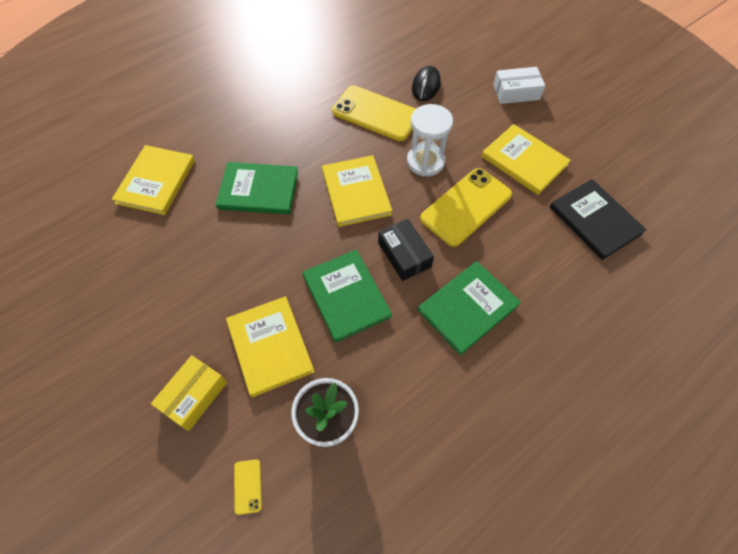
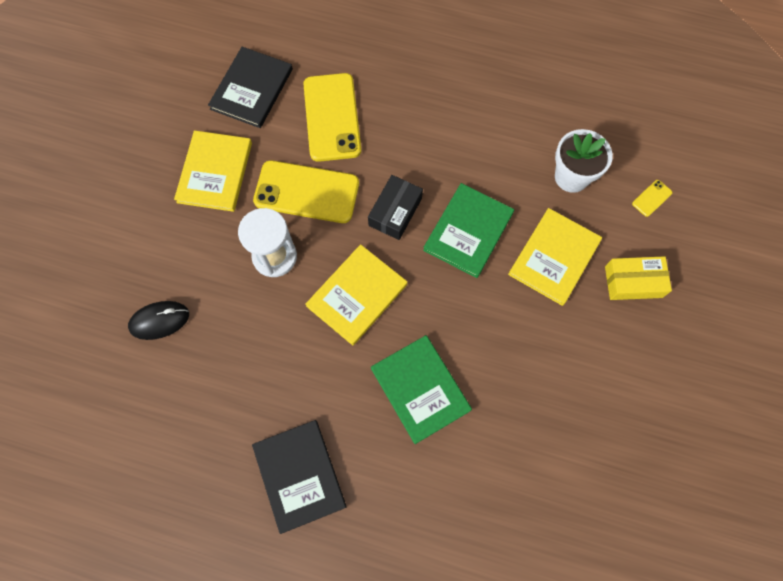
camera: 125 degrees left, 10 degrees up
yellow book [112,145,195,215] -> none
yellow phone [332,85,416,141] -> yellow phone moved to [304,73,361,162]
green book [418,261,521,355] -> none
white box [493,67,545,104] -> none
none -> black book [252,420,346,534]

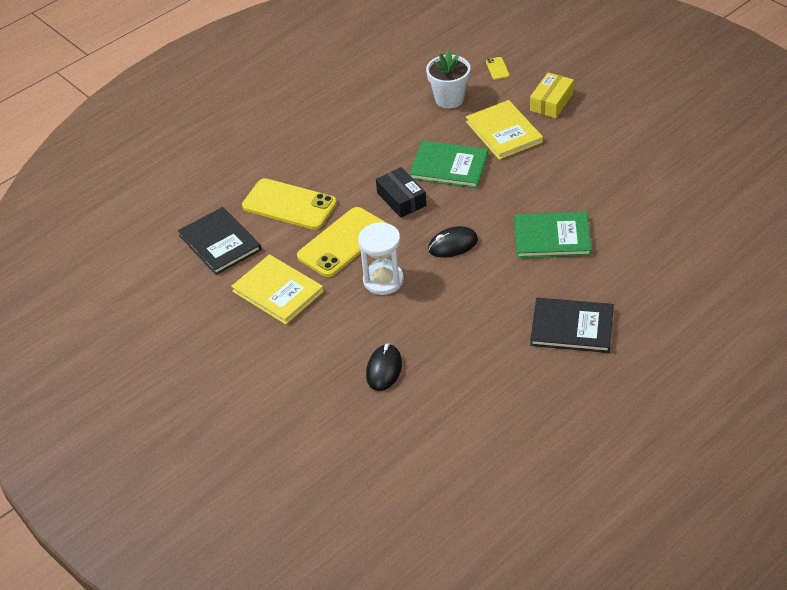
camera: 55 degrees left, 25 degrees down
yellow book [305,244,407,345] -> black mouse [428,226,478,258]
green book [423,183,514,278] -> green book turned 45 degrees counterclockwise [409,141,488,188]

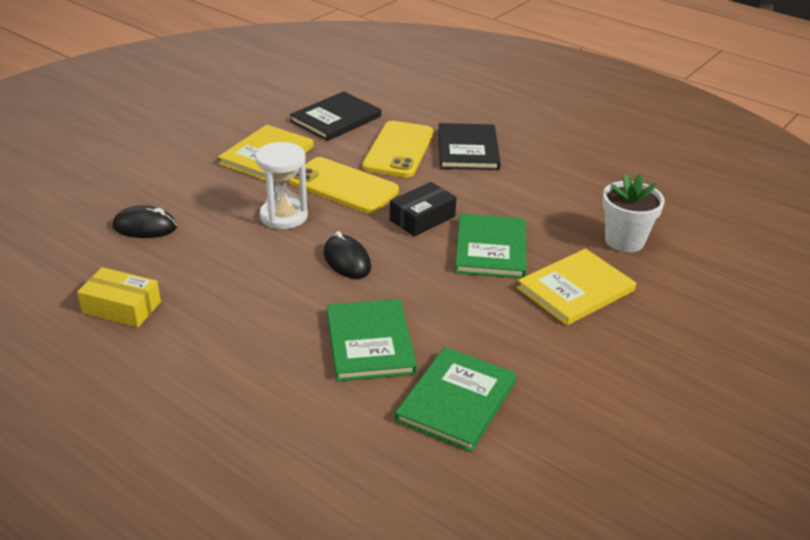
camera: 75 degrees right, 10 degrees down
yellow phone [486,57,509,80] -> none
yellow box [530,73,574,118] -> yellow box moved to [77,267,161,328]
black book [530,298,614,353] -> black book moved to [438,123,501,170]
none -> green book [395,347,517,452]

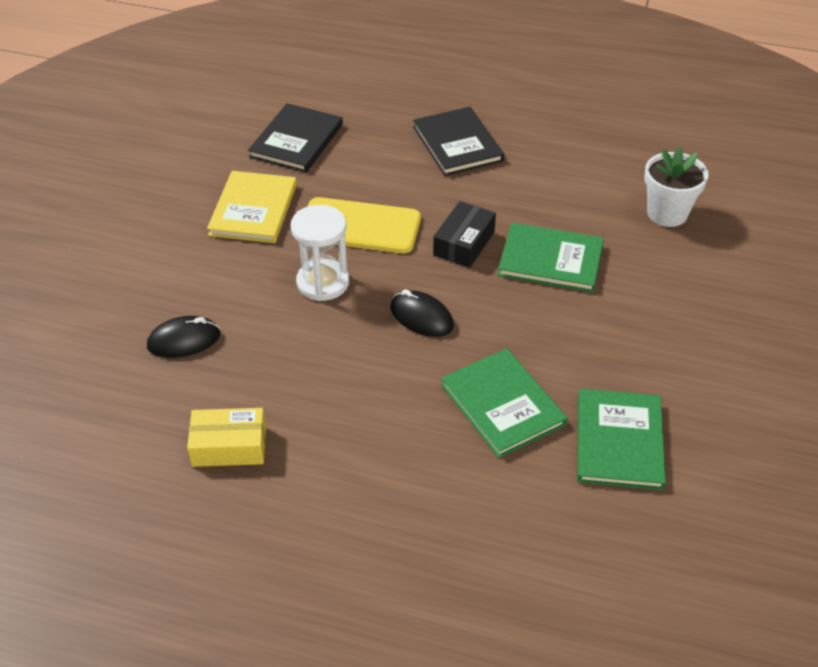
camera: 20 degrees left, 10 degrees up
yellow phone [362,121,433,177] -> none
green book [455,214,526,278] -> green book turned 60 degrees counterclockwise [498,223,604,293]
yellow book [517,249,636,325] -> none

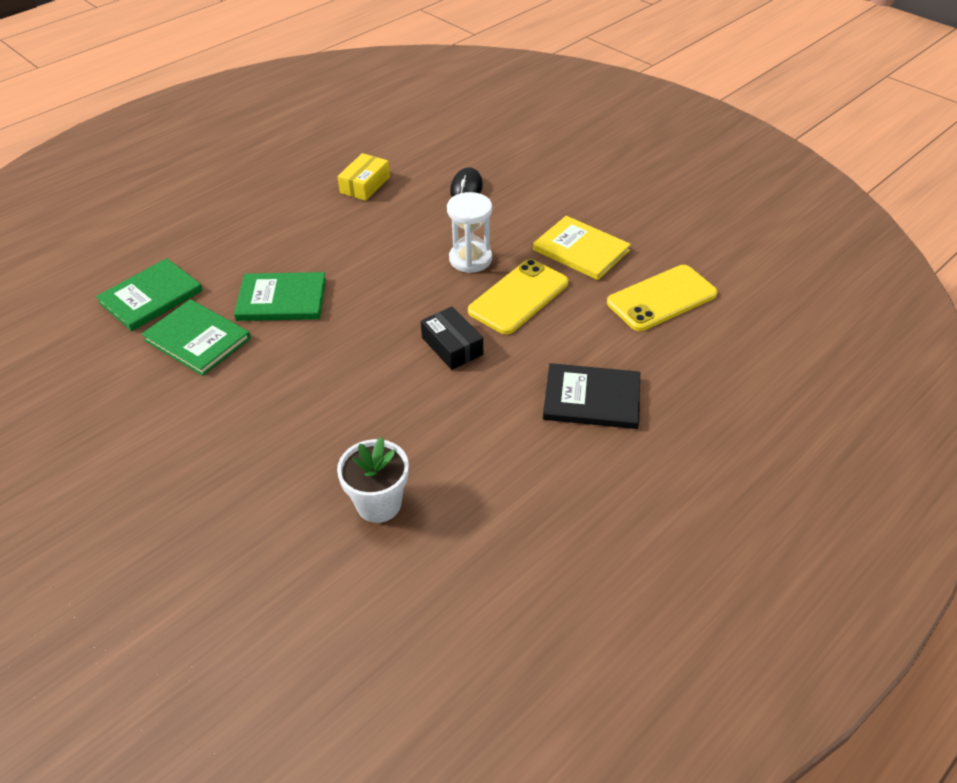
camera: 120 degrees right, 0 degrees up
black book [248,103,343,173] -> yellow phone [607,265,718,331]
black mouse [390,289,454,337] -> none
green book [498,223,604,293] -> green book moved to [96,258,203,331]

